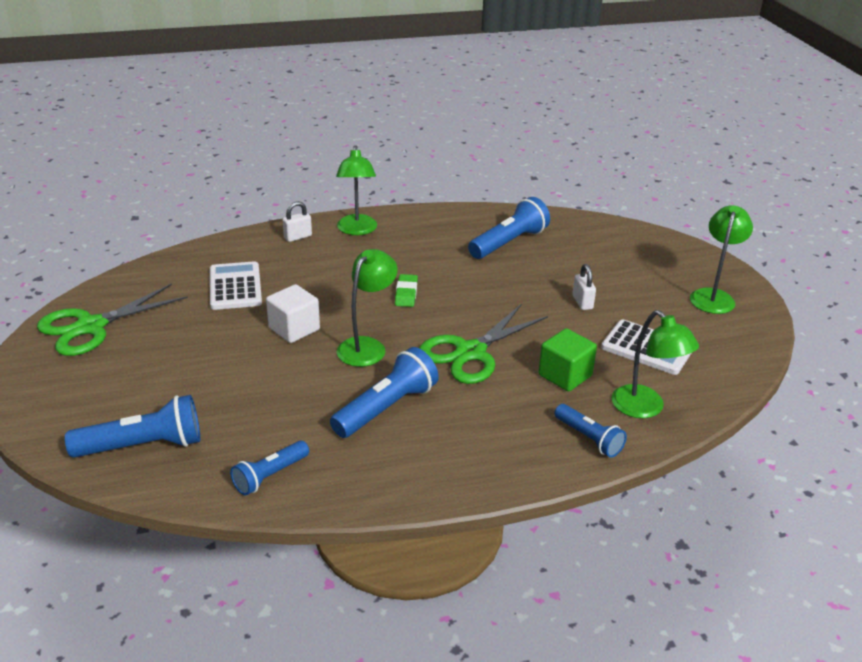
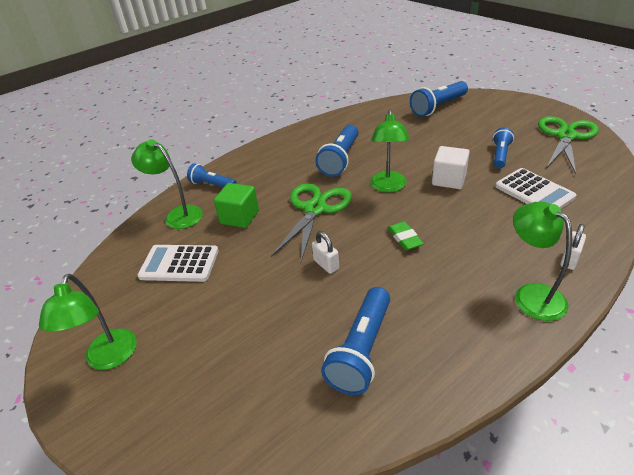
camera: 160 degrees right, 5 degrees up
blue flashlight [230,441,309,496] -> blue flashlight moved to [493,127,514,168]
white padlock [572,264,596,310] -> white padlock moved to [312,231,339,274]

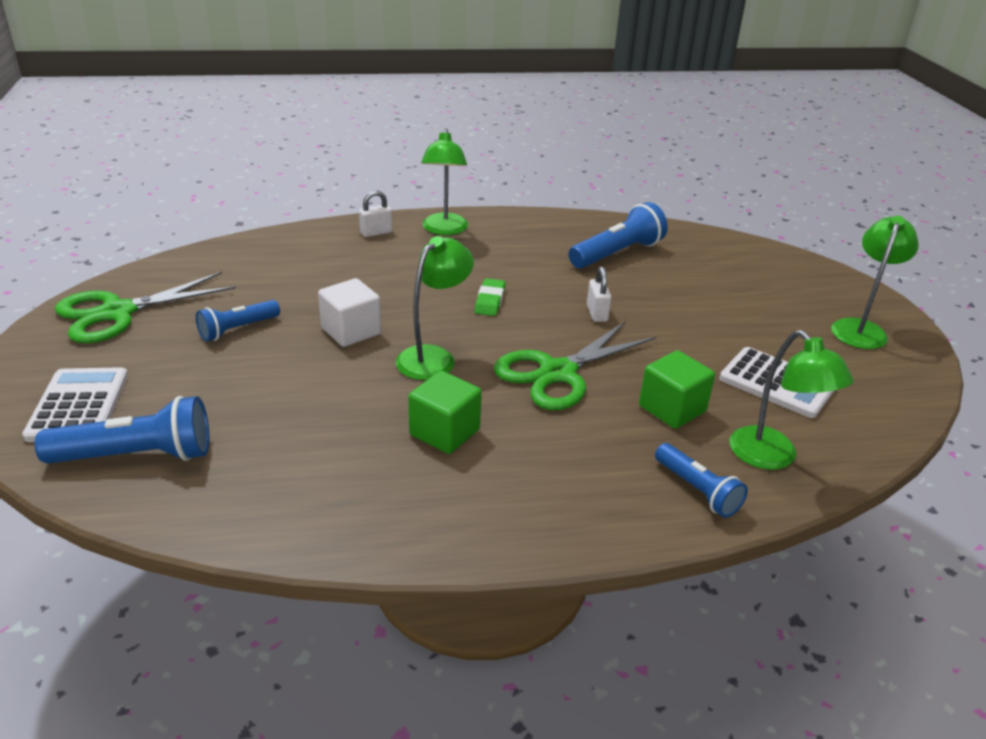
camera: 155 degrees left, 5 degrees down
blue flashlight [315,125,358,177] -> green cube [408,371,482,454]
white calculator [495,168,577,209] -> white calculator moved to [22,367,128,442]

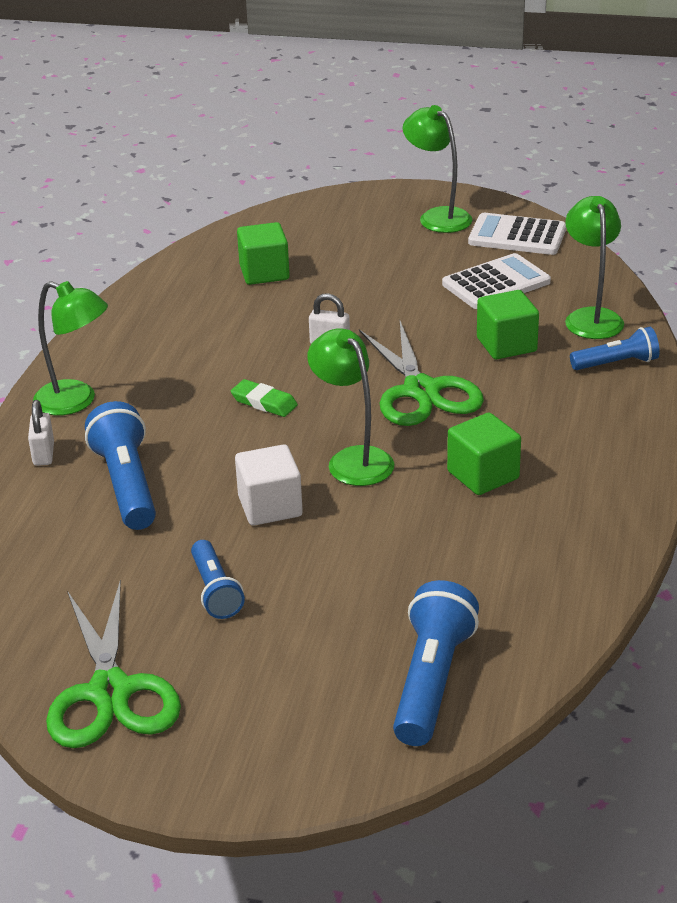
camera: 65 degrees left, 0 degrees up
white calculator [22,367,128,442] -> white calculator moved to [468,213,566,255]
blue flashlight [569,202,668,268] -> blue flashlight moved to [85,401,156,530]
green lamp [729,330,854,470] -> green lamp turned 90 degrees counterclockwise [565,196,624,339]
none -> green cube [237,222,290,285]

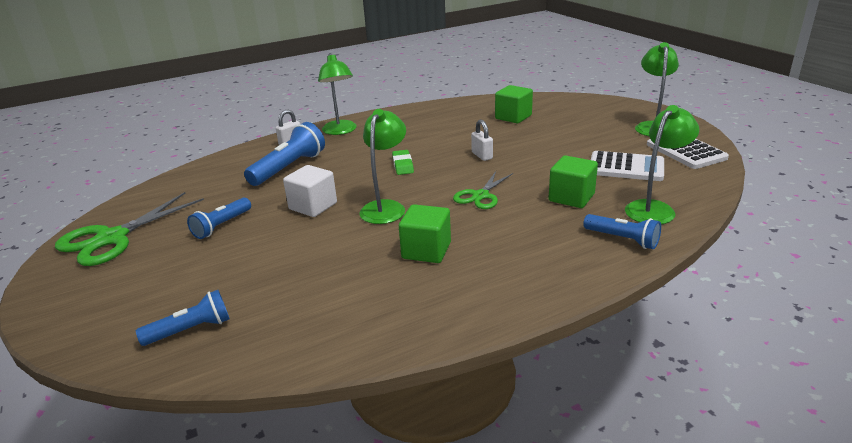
camera: 50 degrees right, 5 degrees down
green scissors [359,321,484,426] -> green scissors [453,171,513,209], size x0.60
blue flashlight [393,580,479,746] -> blue flashlight [136,290,230,346], size x0.63

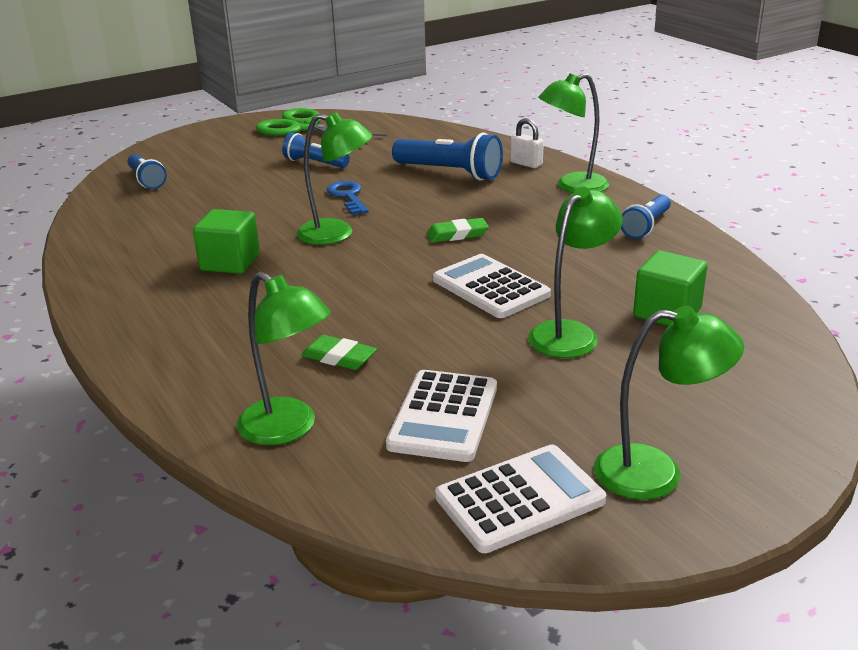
camera: 85 degrees right, 0 degrees up
white cube [283,165,337,217] -> blue key [327,181,369,215]
green scissors [453,171,513,209] -> none
white padlock [471,119,493,161] -> white calculator [433,254,551,318]
green cube [549,155,598,208] -> green eraser [301,335,377,370]
blue flashlight [583,214,661,249] -> blue flashlight moved to [621,195,671,239]
none -> green lamp [528,187,623,358]

